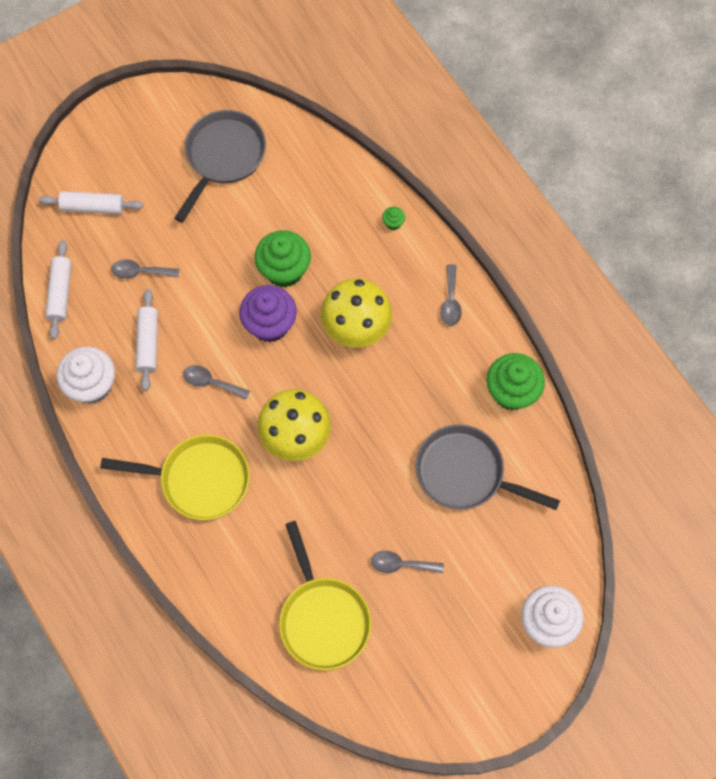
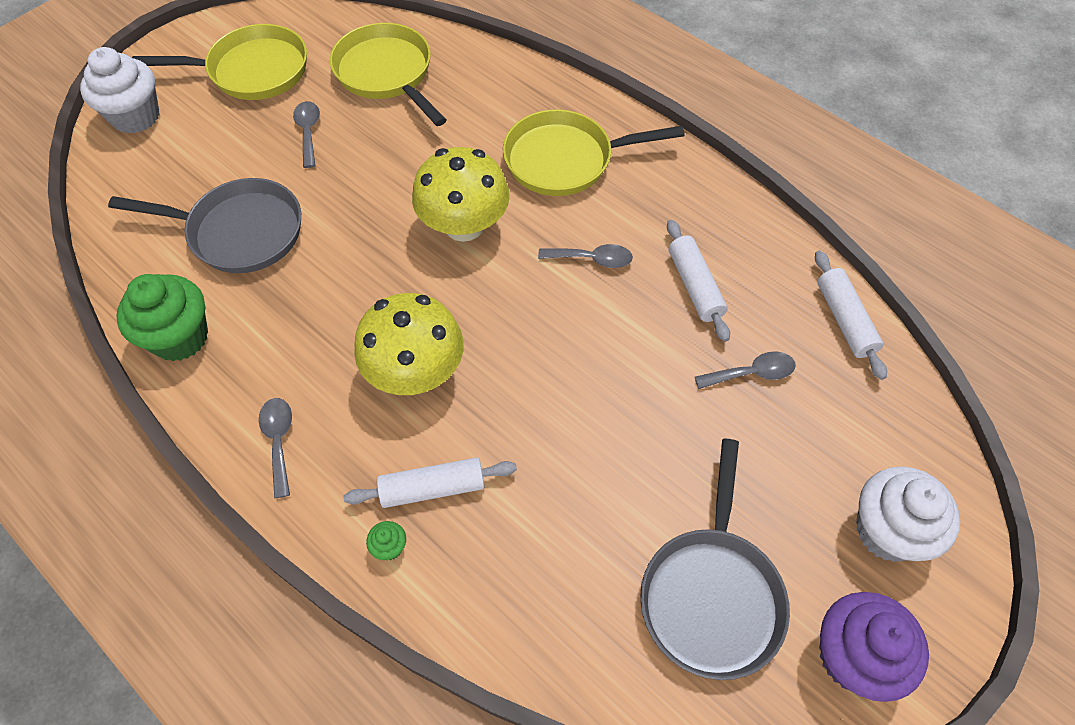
camera: 165 degrees right, 10 degrees down
white rolling pin [39,191,143,214] -> white rolling pin moved to [344,457,517,508]
white cupcake [57,347,115,404] -> white cupcake moved to [856,466,960,562]
purple cupcake [239,285,297,342] -> purple cupcake moved to [819,592,929,702]
green cupcake [254,230,311,287] -> none
grey spoon [371,551,444,573] -> grey spoon turned 90 degrees counterclockwise [293,101,320,168]
none -> yellow pan [132,24,307,100]

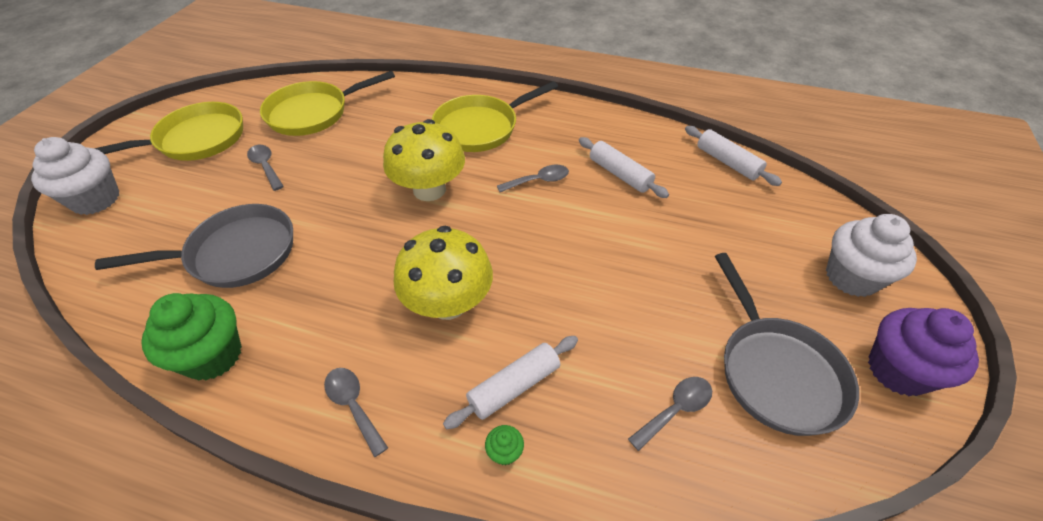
camera: 25 degrees left, 10 degrees down
yellow pan [330,23,447,126] -> yellow pan turned 60 degrees counterclockwise [260,71,395,136]
grey spoon [695,351,796,389] -> grey spoon moved to [628,377,712,451]

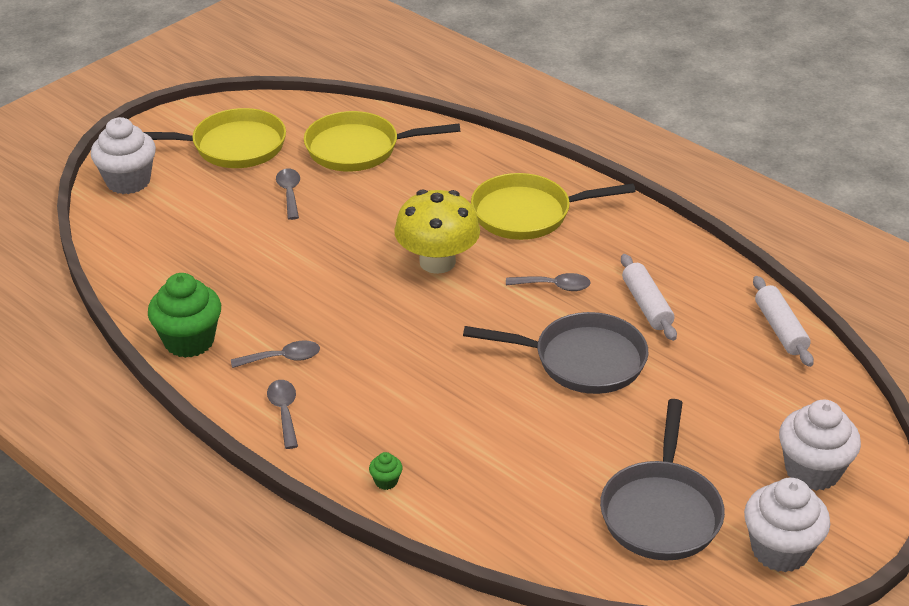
camera: 25 degrees right, 10 degrees down
grey pan [95,204,293,288] -> grey pan moved to [463,312,648,394]
yellow mushroom [394,226,493,320] -> none
white rolling pin [443,336,578,430] -> none
grey spoon [628,377,712,451] -> grey spoon moved to [231,340,320,368]
purple cupcake [868,308,979,396] -> white cupcake [744,478,830,572]

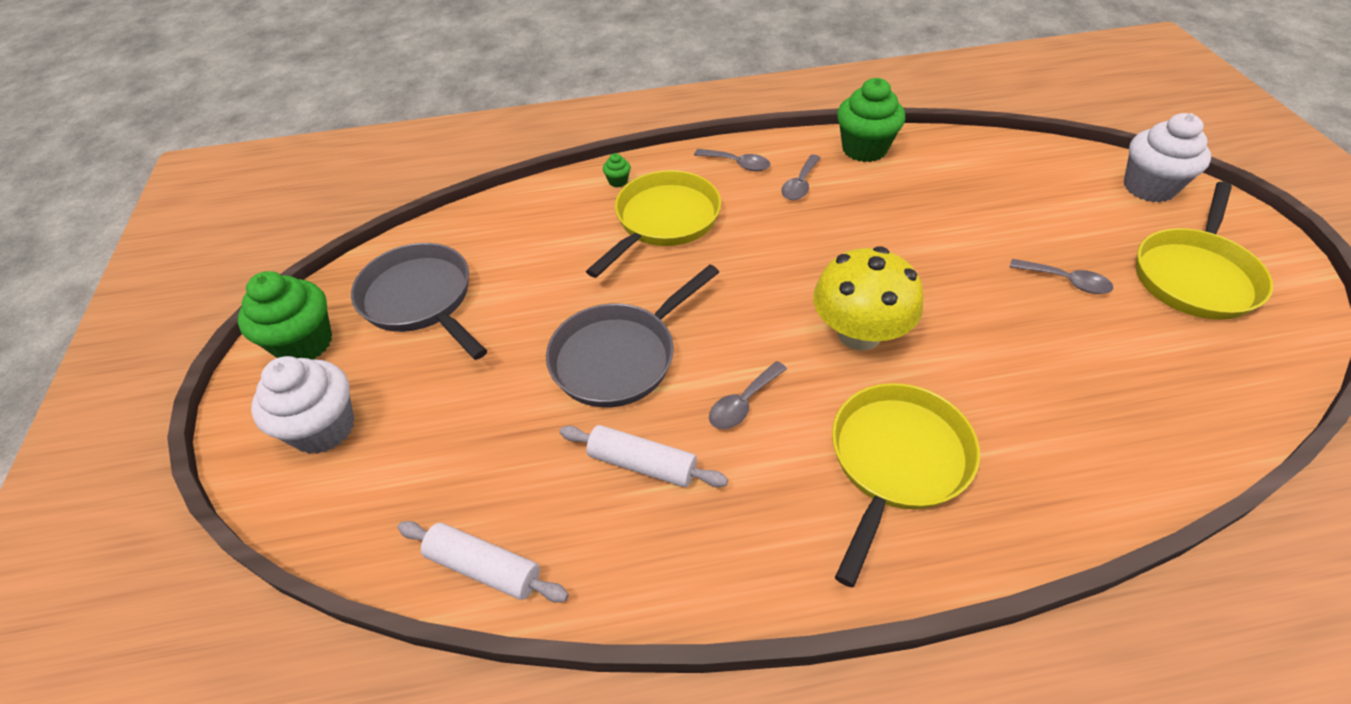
camera: 130 degrees right, 10 degrees up
yellow pan [304,111,460,172] -> yellow pan moved to [586,170,721,278]
white cupcake [744,478,830,572] -> green cupcake [238,271,332,359]

